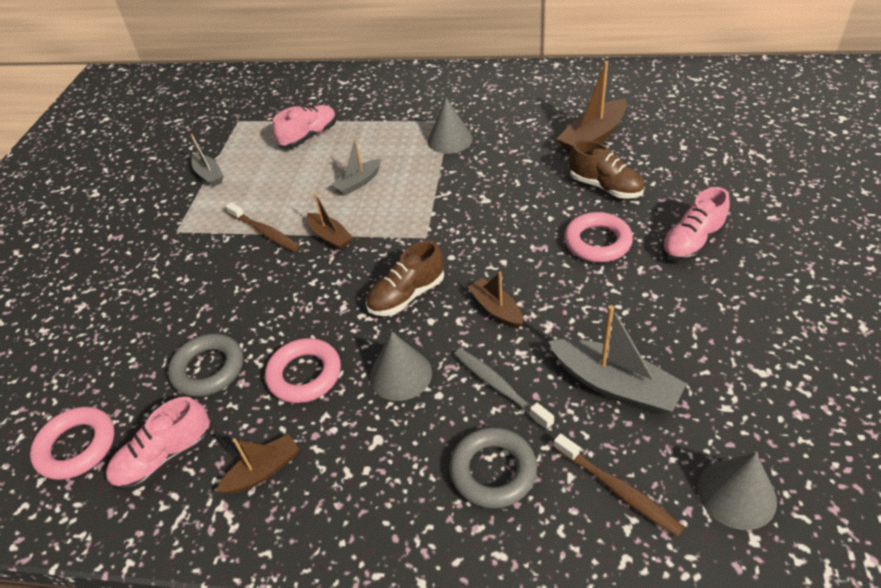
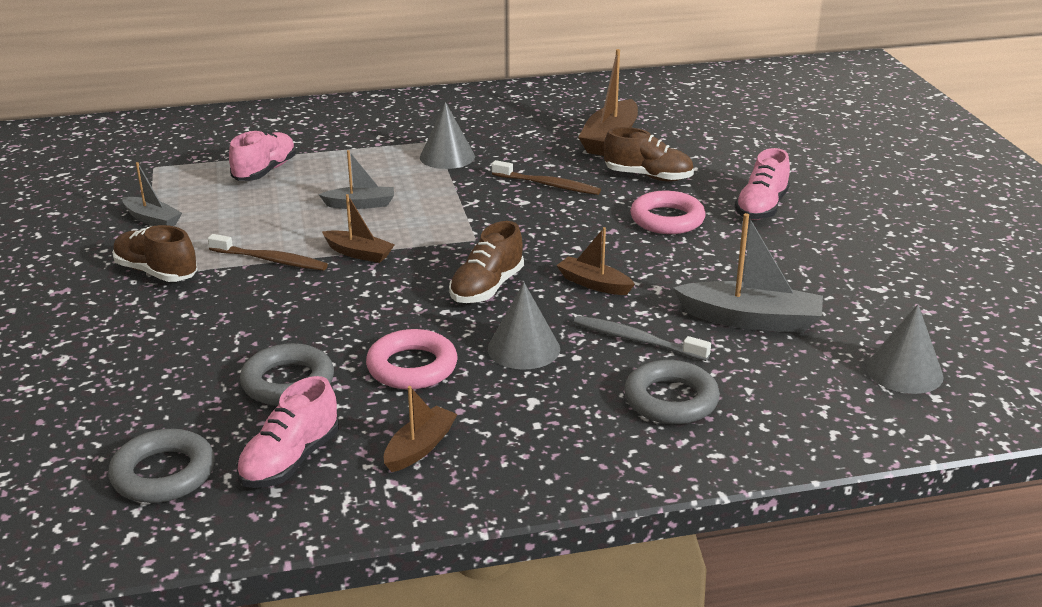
camera: 25 degrees left, 15 degrees down
pink ring [30,407,115,480] -> grey ring [108,429,215,503]
grey boat [331,140,381,196] -> grey boat turned 120 degrees counterclockwise [318,150,394,209]
brown toothbrush [554,434,685,537] -> brown toothbrush moved to [492,160,601,195]
none -> brown shoe [112,225,198,282]

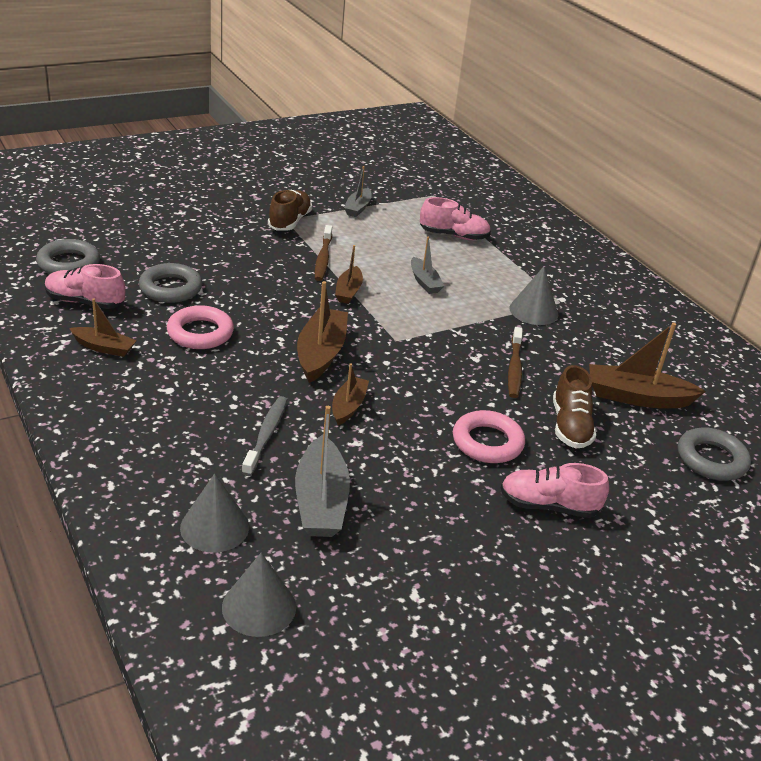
camera: 70 degrees right, 5 degrees up
brown shoe [449,221,524,303] -> brown boat [297,281,348,383]
grey cone [488,283,560,370] -> grey cone moved to [180,473,249,553]
grey ring [624,360,720,424] -> grey ring moved to [678,427,751,481]

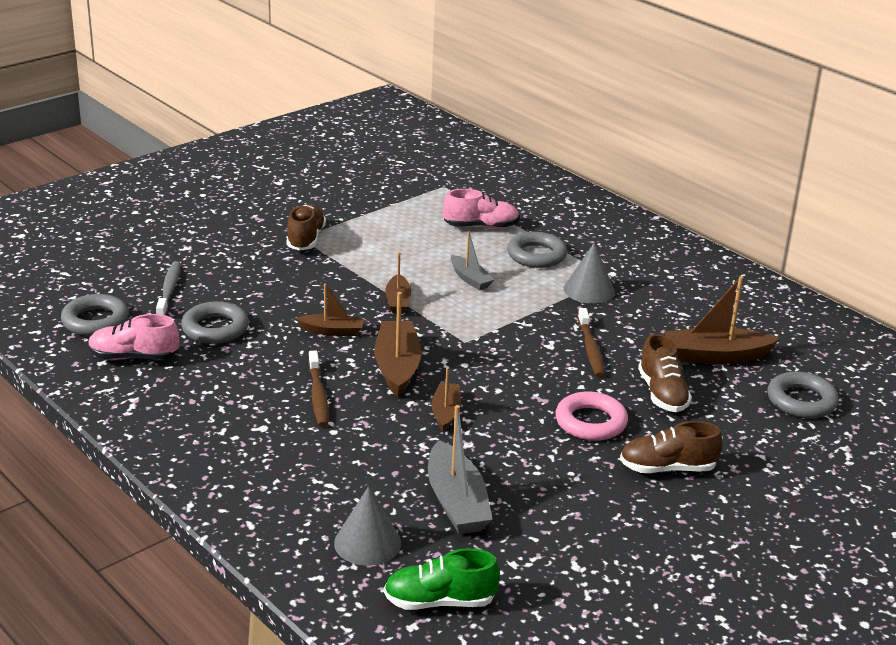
camera: 10 degrees left, 5 degrees down
brown boat [69,298,137,357] -> brown boat moved to [296,284,364,336]
pink ring [167,305,234,349] -> none
grey cone [222,553,296,637] -> green shoe [384,548,500,610]
grey toothbrush [242,396,287,476] -> grey toothbrush moved to [156,261,181,315]
brown toothbrush [315,225,332,281] -> brown toothbrush moved to [308,350,329,427]
grey boat [344,166,372,217] -> none
pink shoe [500,463,609,518] -> brown shoe [620,421,722,473]
none -> grey ring [507,232,567,268]

